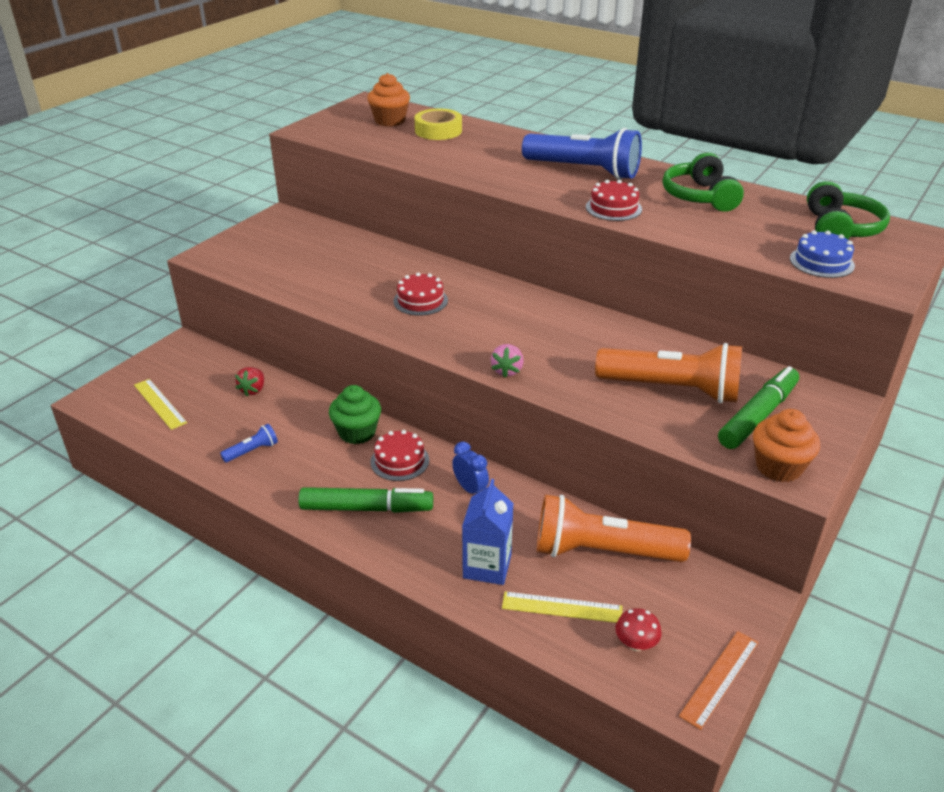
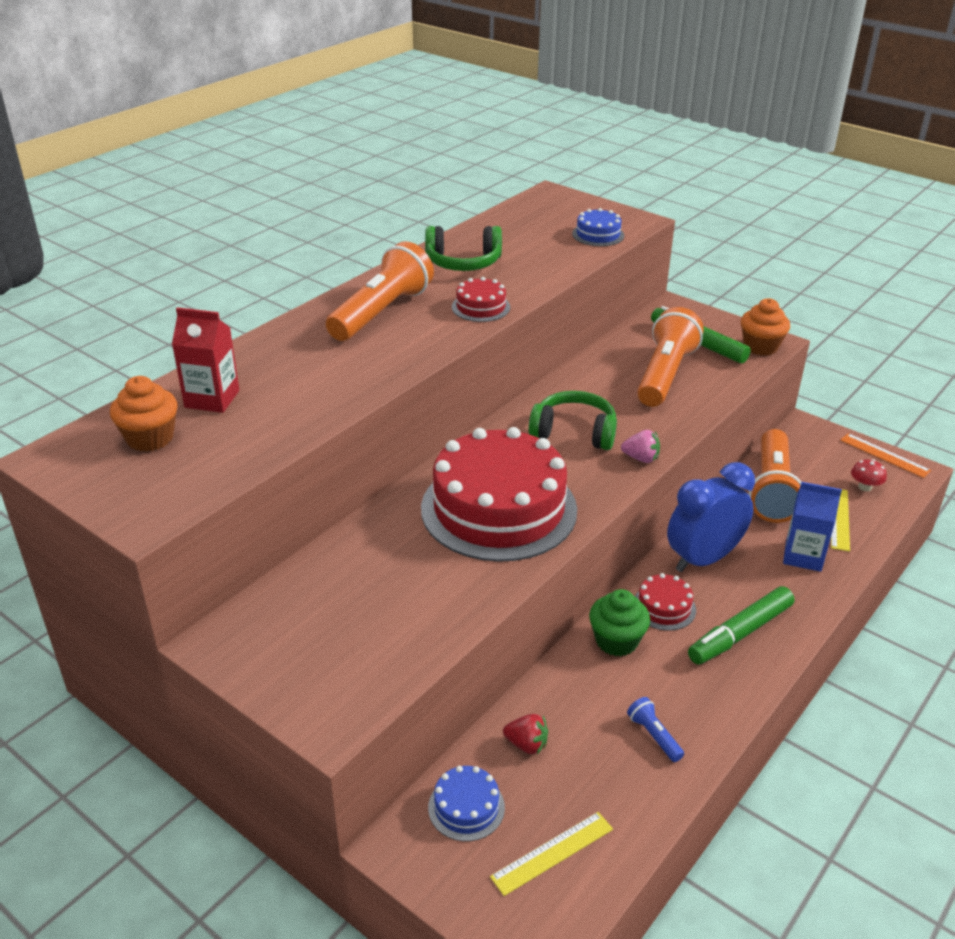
camera: 85 degrees left, 0 degrees up
green marker [298,487,433,513] -> green marker turned 135 degrees counterclockwise [688,586,794,665]
red cake [393,272,448,316] -> red cake [421,427,577,562], size x2.39
yellow tape [414,109,462,140] -> red carton [172,307,239,413]
blue clock [452,441,489,494] -> blue clock [667,462,755,572], size x2.10
blue flashlight [522,128,642,180] -> orange flashlight [326,241,434,341]
green headphones [807,181,890,239] -> green headphones moved to [529,391,617,450]
none -> blue cake [428,766,505,841]

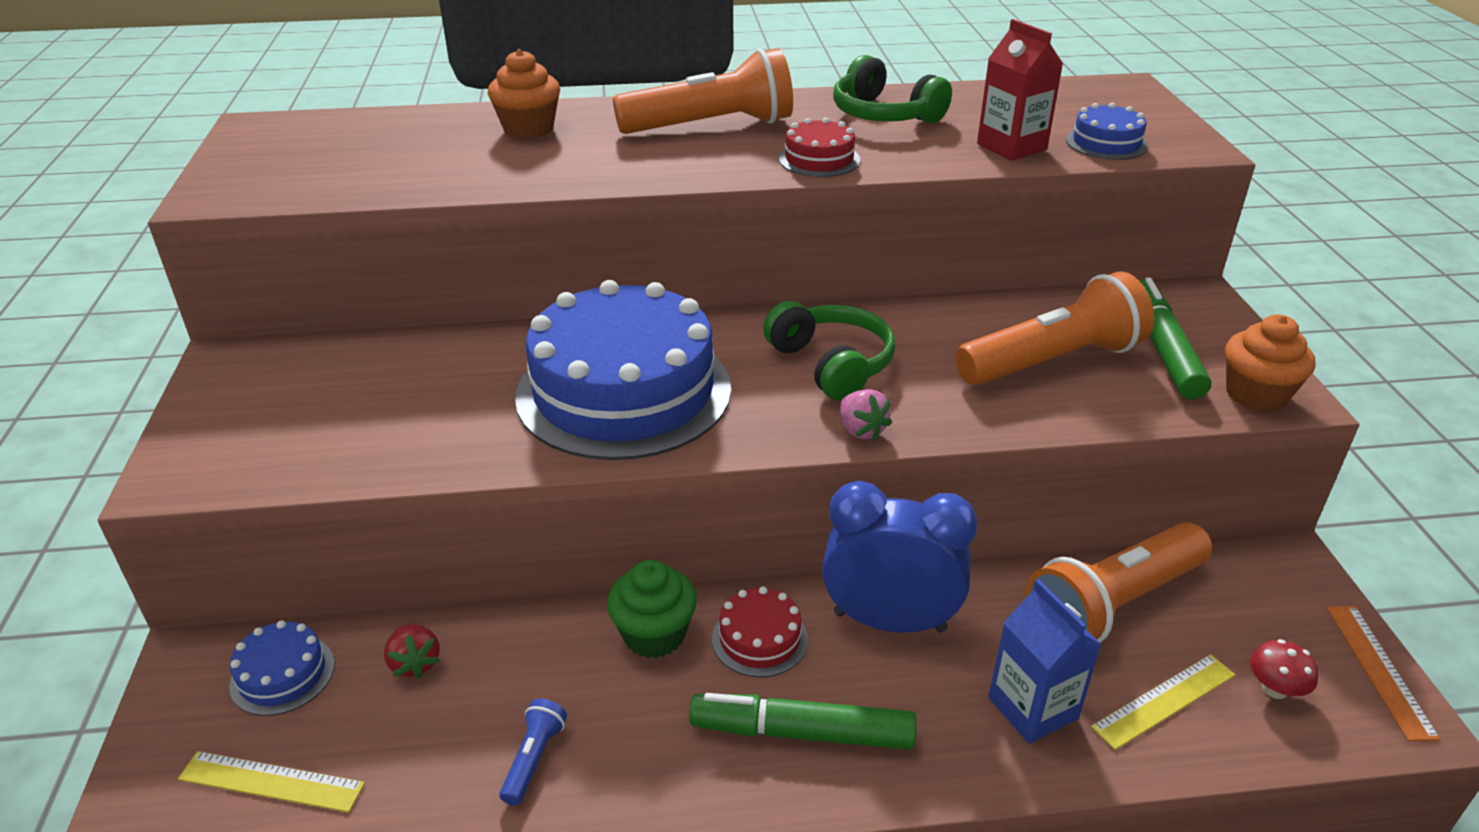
camera: 45 degrees right, 0 degrees up
orange cupcake [110,376,178,452] -> orange cupcake moved to [488,49,560,138]
red carton [172,307,239,413] -> red carton moved to [977,19,1063,161]
red cake [421,427,577,562] -> blue cake [515,280,731,460]

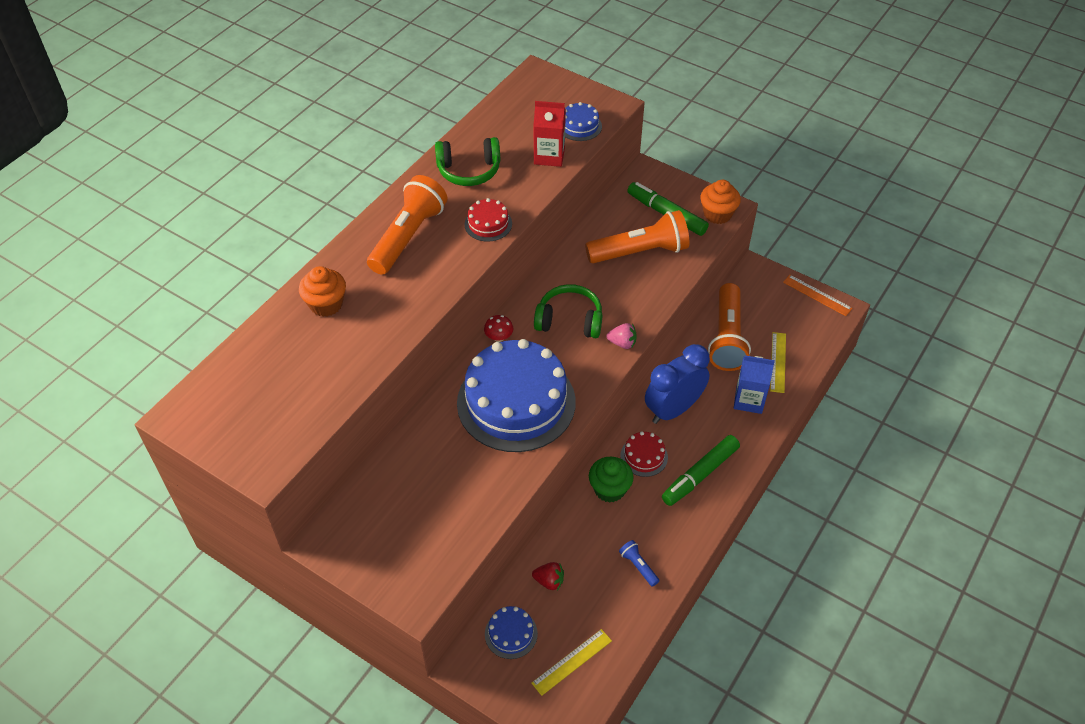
camera: 50 degrees left, 15 degrees up
orange flashlight [955,271,1154,386] -> orange flashlight turned 60 degrees clockwise [585,210,690,263]
red mushroom [1250,639,1318,699] -> red mushroom moved to [484,315,513,342]

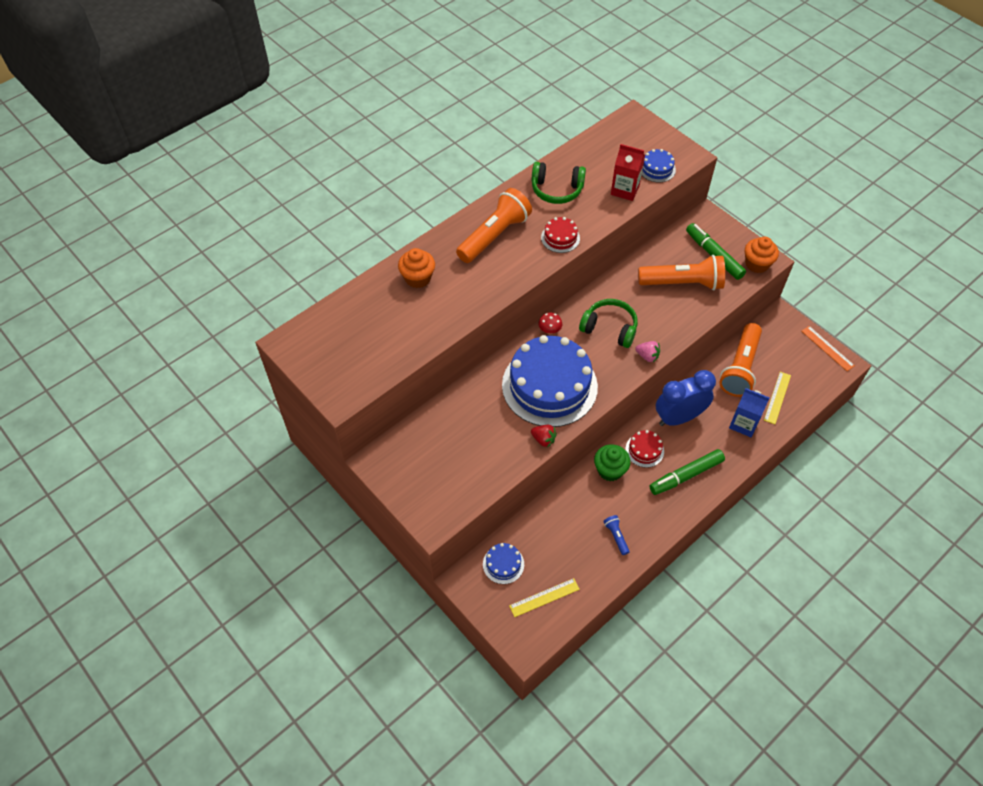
camera: 15 degrees right, 5 degrees up
red strawberry [532,562,564,590] -> red strawberry moved to [531,425,557,448]

